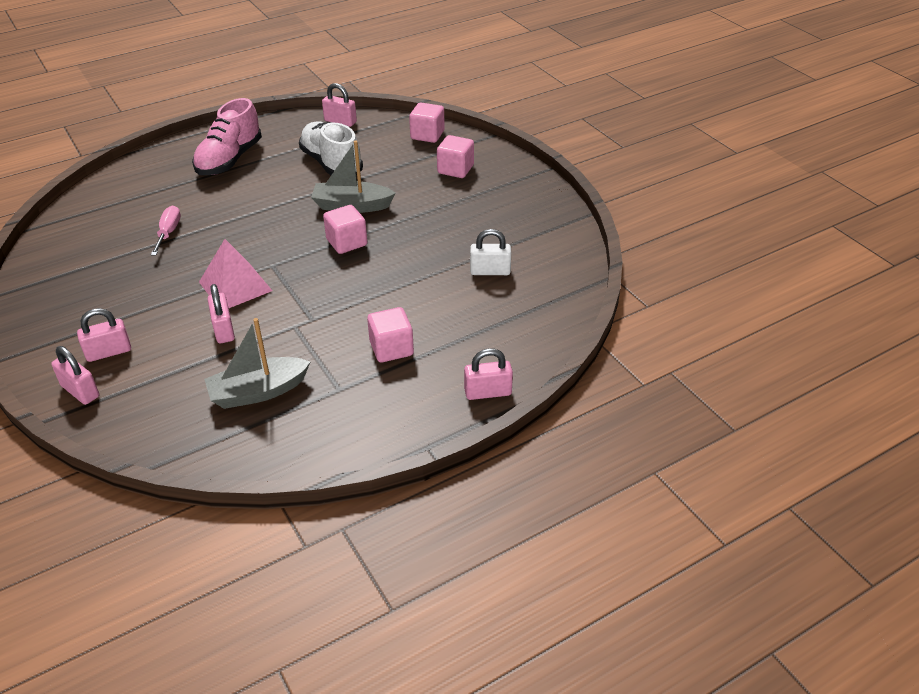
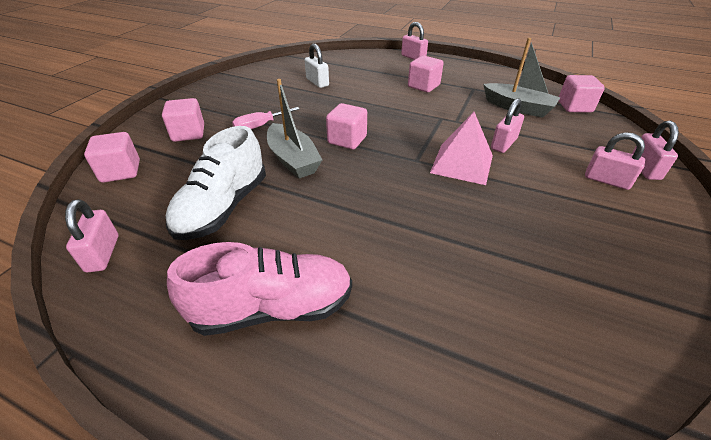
camera: 125 degrees left, 0 degrees up
pink screwdriver [151,206,181,255] -> pink screwdriver moved to [232,107,300,129]
none -> pink cube [559,75,605,113]

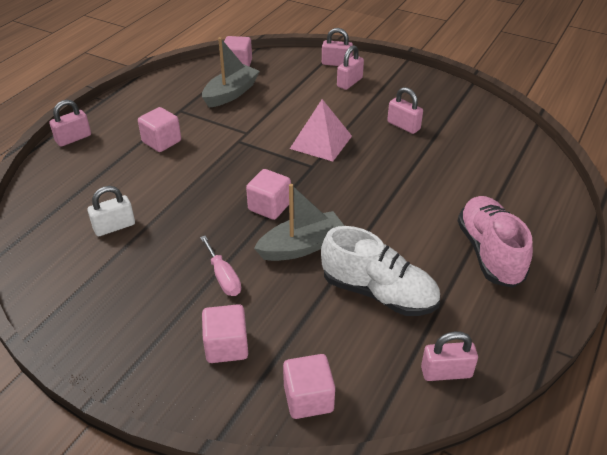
camera: 85 degrees left, 0 degrees up
pink padlock [491,98,524,153] -> pink padlock moved to [387,87,423,134]

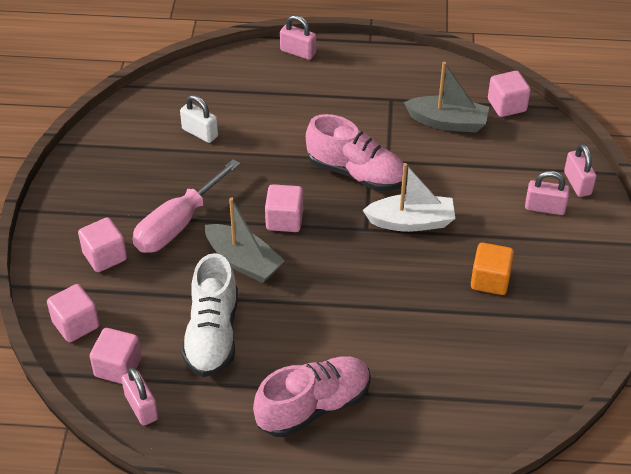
camera: 65 degrees right, 5 degrees up
pink cube [138,107,181,152] -> pink cube moved to [90,328,142,384]
pink screwdriver [200,236,241,296] -> pink screwdriver [132,159,240,253], size x1.81
pink pyramid [290,99,352,161] -> white boat [363,163,456,232]
pink padlock [387,87,423,134] -> orange cube [471,243,514,295]
none -> pink shoe [306,114,407,191]

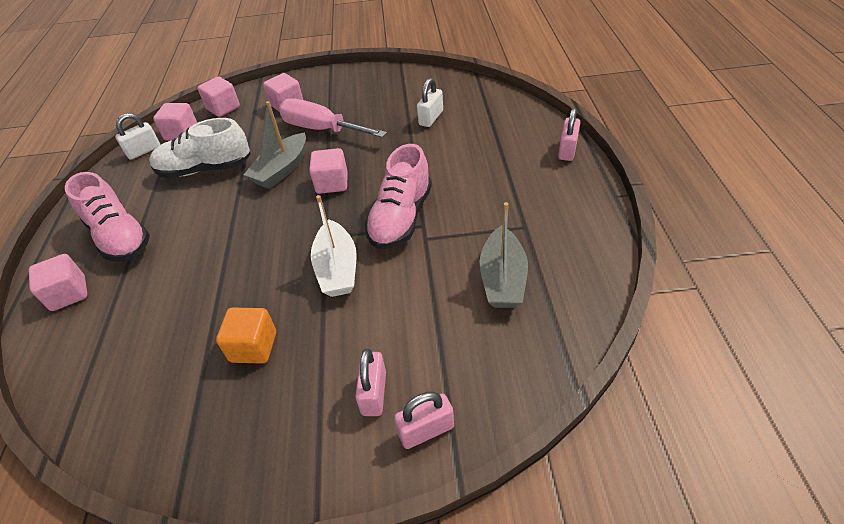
camera: 85 degrees right, 0 degrees up
pink padlock [121,367,158,426] -> white padlock [115,113,160,160]
pink cube [488,71,531,117] -> pink cube moved to [29,254,88,311]

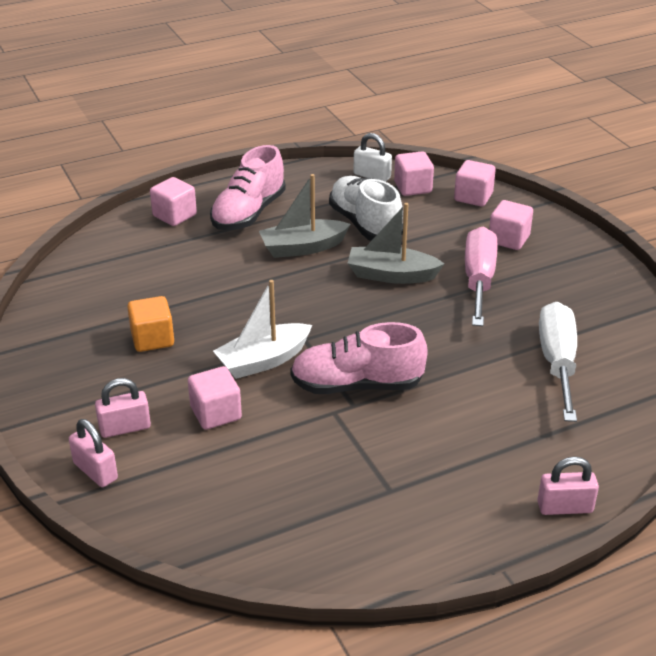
camera: 65 degrees right, 10 degrees down
pink cube [309,148,348,194] -> pink cube moved to [188,366,242,430]
white padlock [417,78,443,127] -> white screwdriver [539,302,577,422]
grey boat [479,202,528,308] -> grey boat moved to [259,174,351,258]

